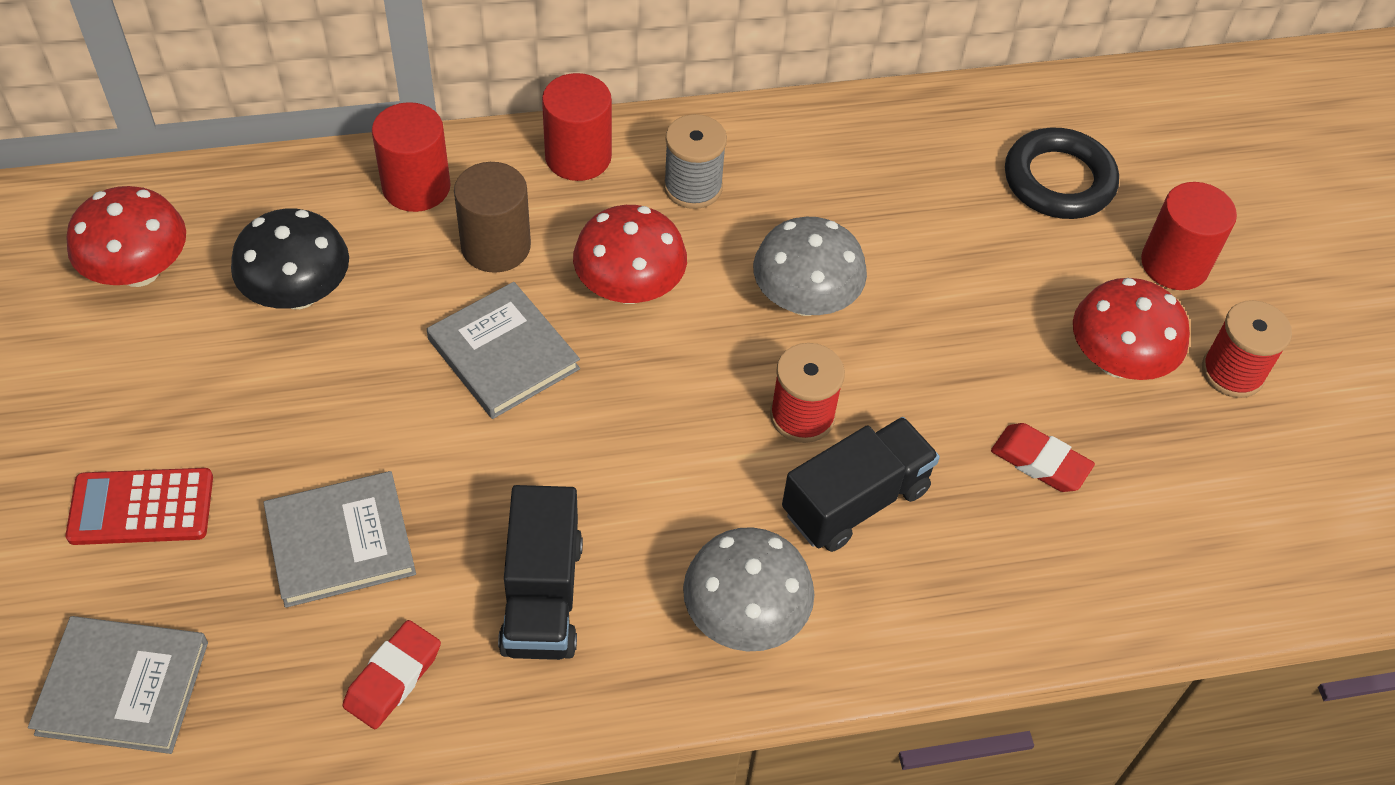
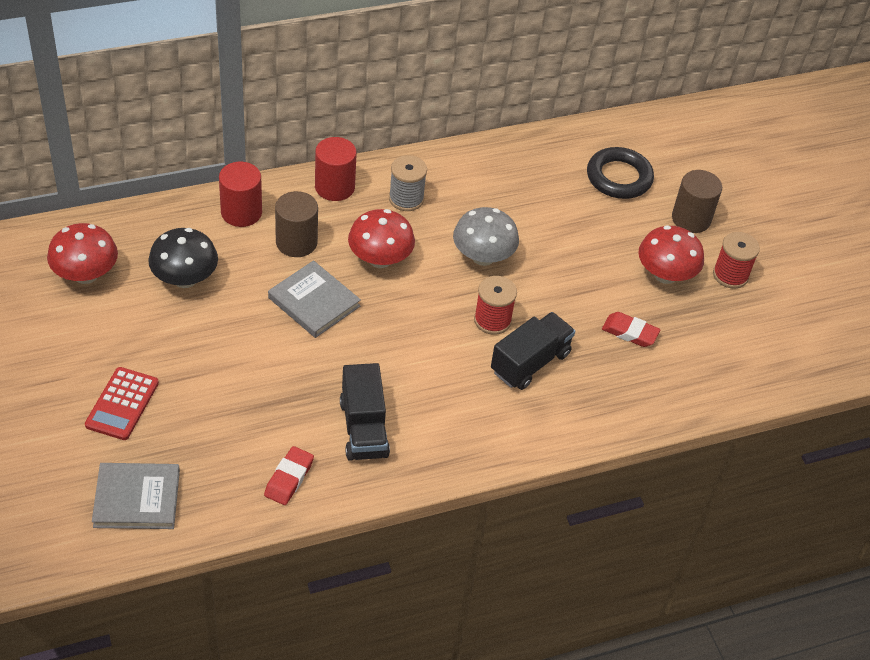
camera: 10 degrees left, 5 degrees down
red calculator [65,468,213,545] -> red calculator turned 60 degrees counterclockwise [85,367,159,440]
grey book [263,471,416,608] -> none
grey mushroom [683,527,815,652] -> none
red cylinder [1141,182,1237,290] -> brown cylinder [672,170,722,233]

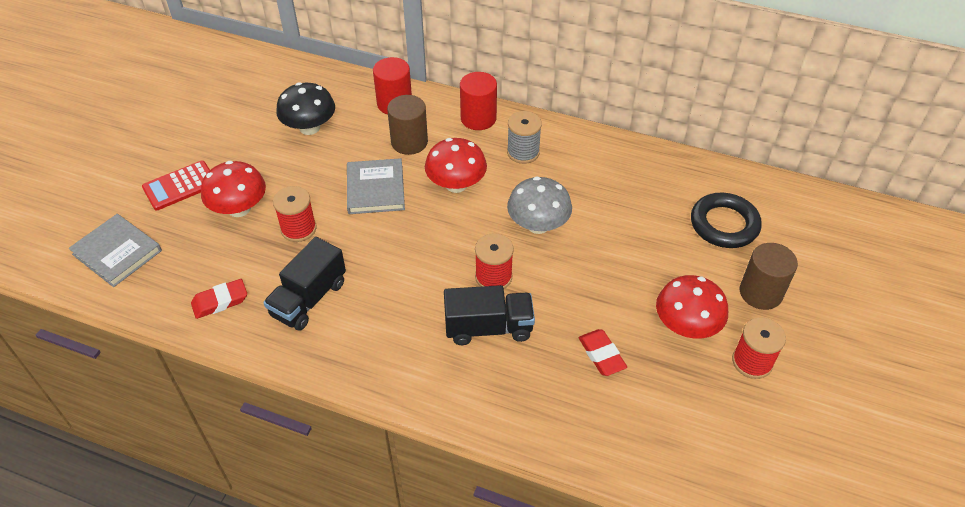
camera: 45 degrees right, 0 degrees up
red mushroom [47,223,118,284] -> red mushroom moved to [201,161,266,217]
none -> red spool [273,186,317,242]

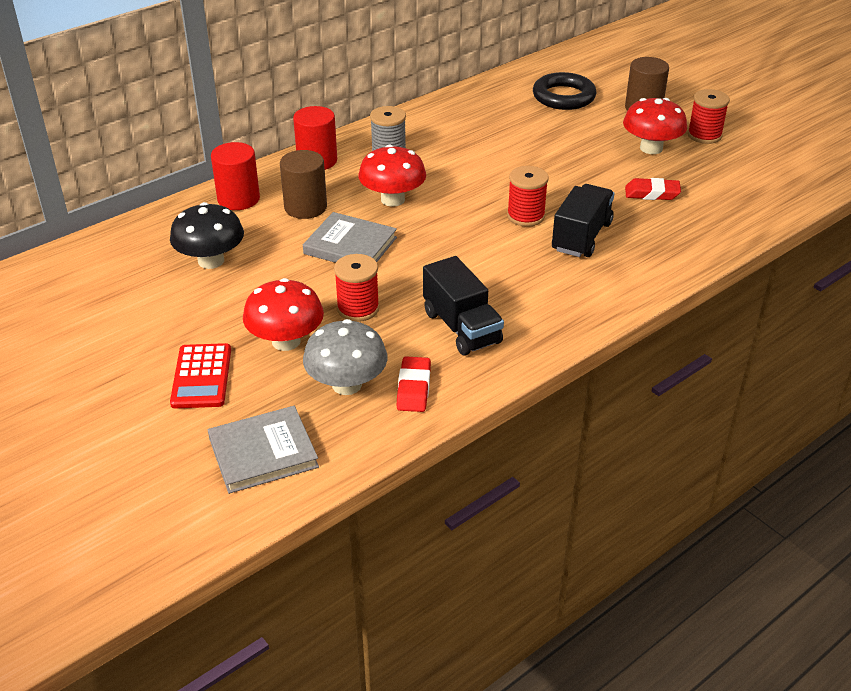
camera: 60 degrees left, 10 degrees down
grey mushroom [507,176,572,234] -> grey mushroom moved to [303,319,388,395]

